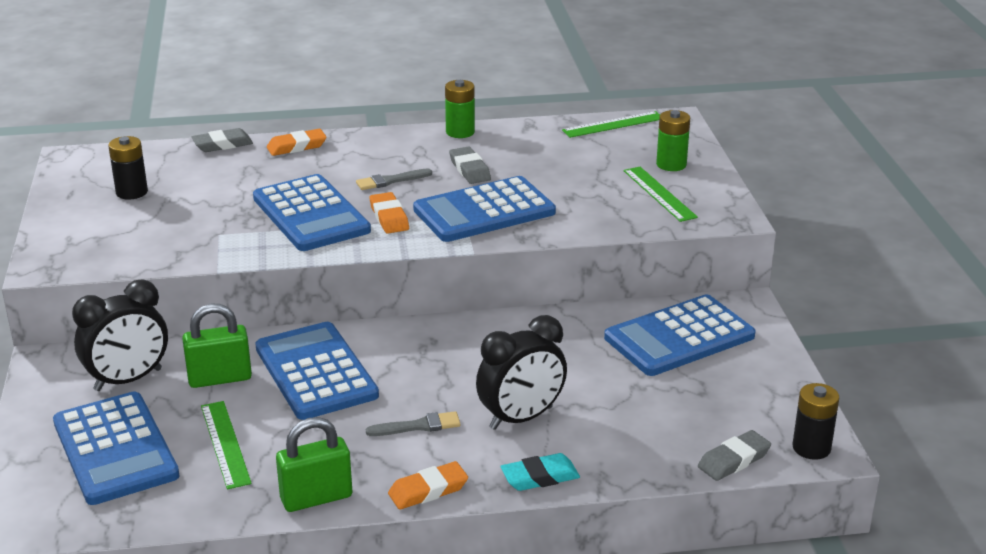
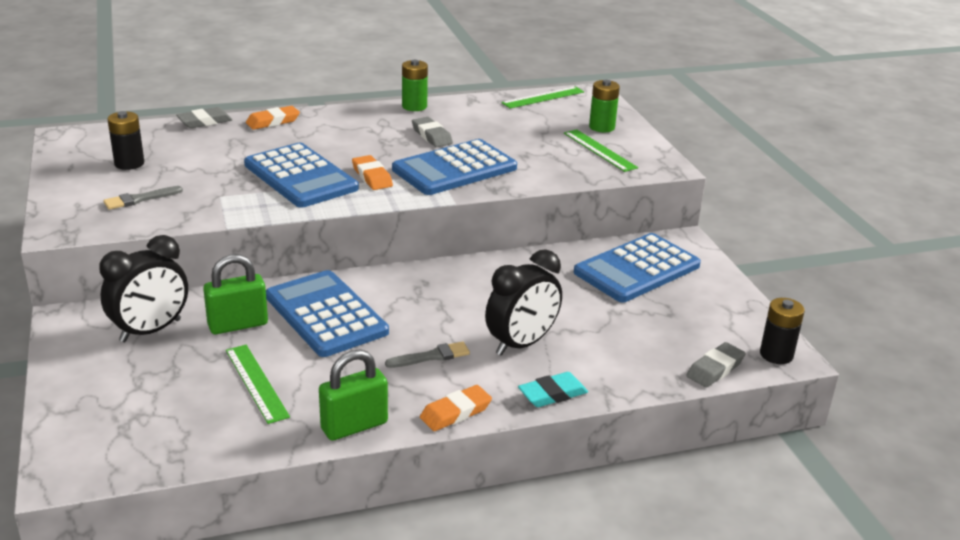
camera: 10 degrees left, 0 degrees up
blue calculator [53,392,180,505] -> none
grey brush [356,168,432,190] -> grey brush moved to [103,186,183,210]

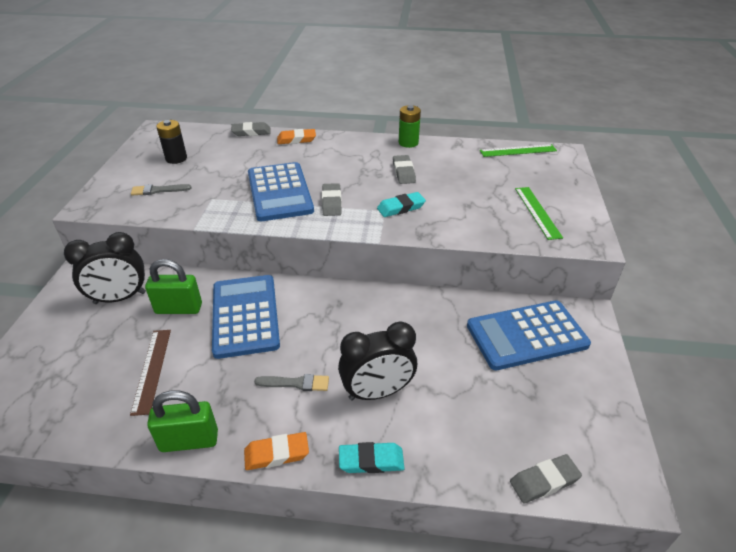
camera: 25 degrees right, 10 degrees up
green ruler [226,345,290,424] -> brown ruler [130,330,171,416]
orange eraser [352,155,393,190] -> grey eraser [322,183,342,216]
blue calculator [392,139,517,195] -> turquoise eraser [377,192,426,217]
green battery [589,80,620,132] -> none
black battery [760,298,805,364] -> none

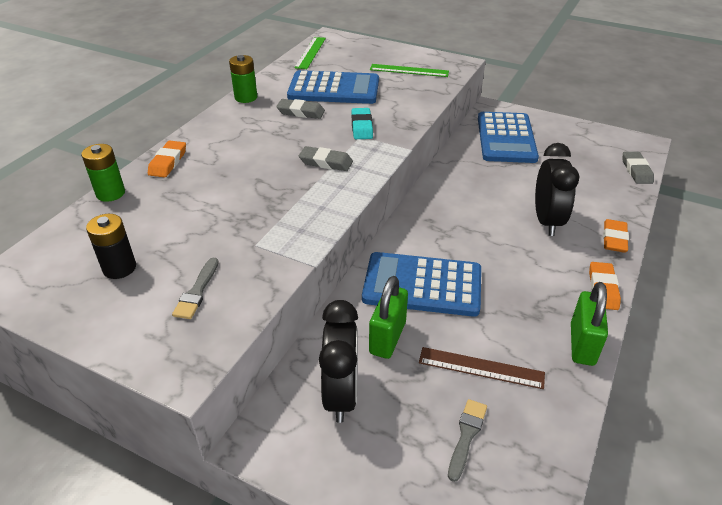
camera: 70 degrees left, 0 degrees up
grey eraser [231,122,270,136] -> green battery [81,144,125,202]
blue calculator [248,162,314,221] -> blue calculator moved to [287,70,379,104]
grey brush [254,374,329,391] -> grey brush moved to [448,399,487,482]
turquoise eraser [339,442,404,473] -> orange eraser [603,219,629,253]

